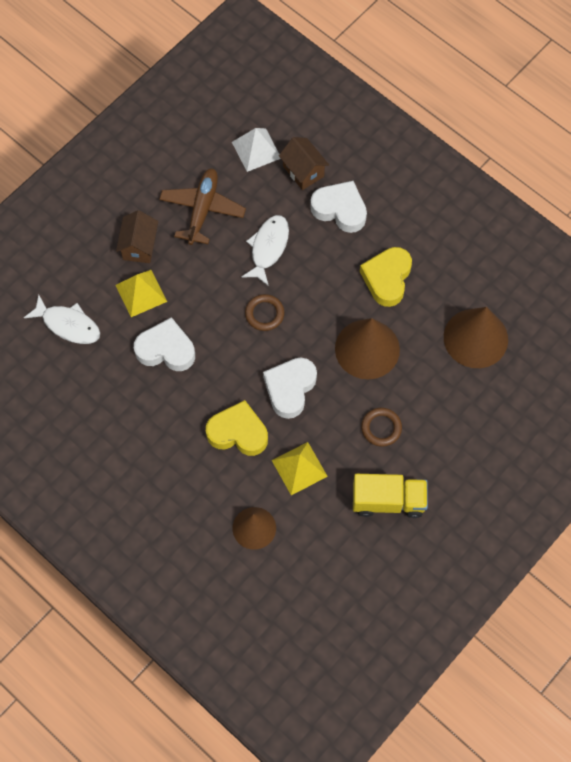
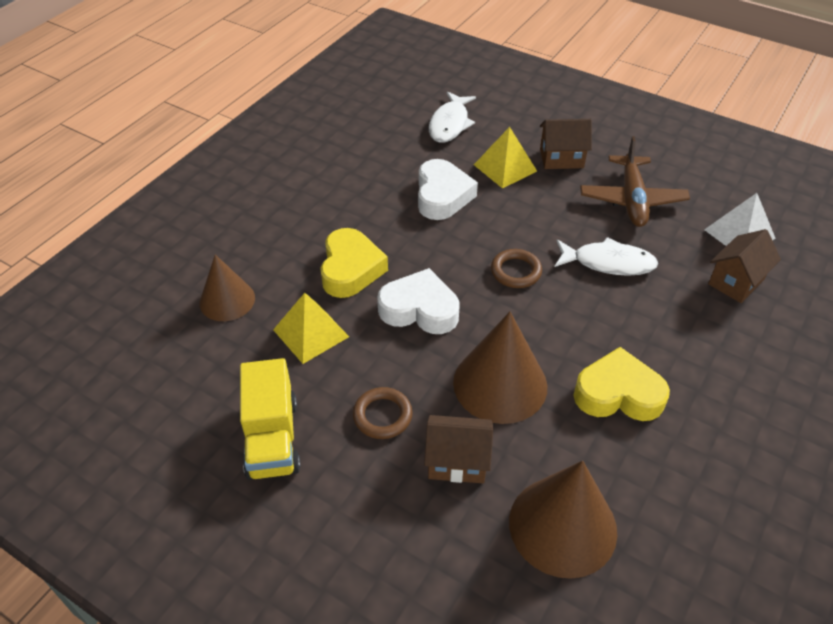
camera: 80 degrees right, 20 degrees down
brown plane [159,168,246,245] -> brown plane turned 90 degrees clockwise [580,136,690,227]
white heart [310,181,367,233] -> none
none -> brown house [424,415,493,483]

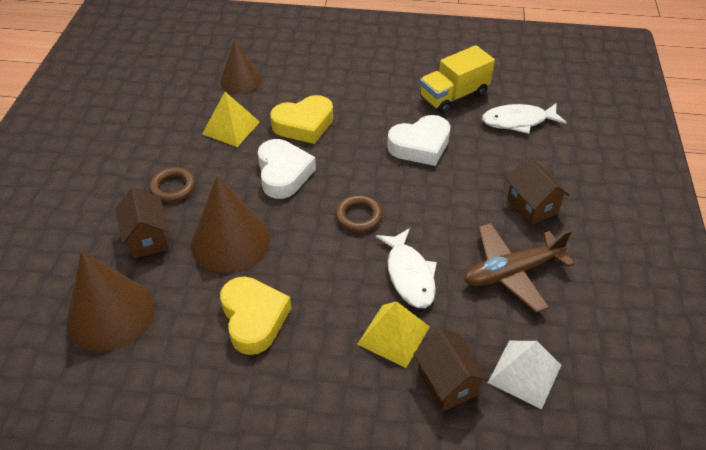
camera: 65 degrees right, 0 degrees up
yellow truck [240,358,300,480] -> yellow truck moved to [420,45,495,114]
yellow pyramid [474,127,537,189] -> yellow pyramid moved to [357,301,430,368]
brown house [708,229,781,303] -> brown house turned 45 degrees clockwise [413,329,489,411]

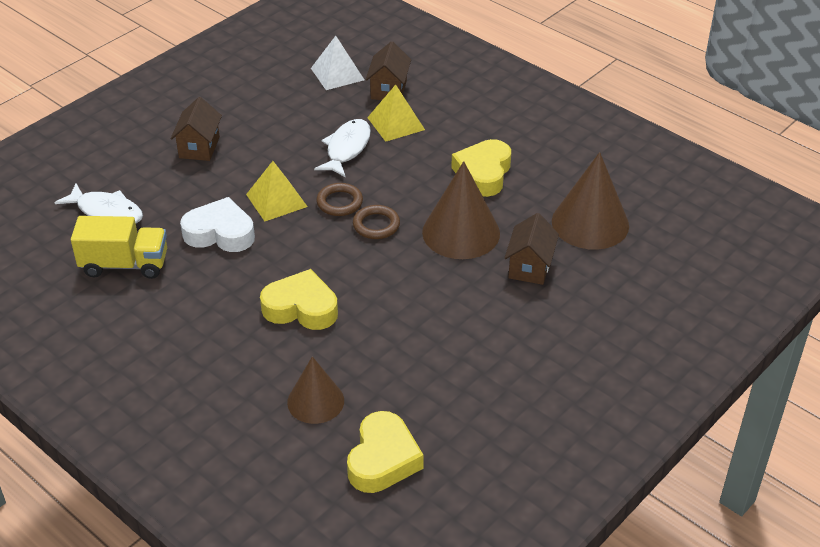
camera: 145 degrees left, 5 degrees down
brown ring [150,167,195,202] -> brown ring moved to [353,205,400,239]
yellow pyramid [202,92,260,147] -> yellow pyramid moved to [246,161,308,221]
white heart [258,139,316,199] -> none
brown plane [464,223,574,313] -> none
none -> yellow heart [347,411,424,493]

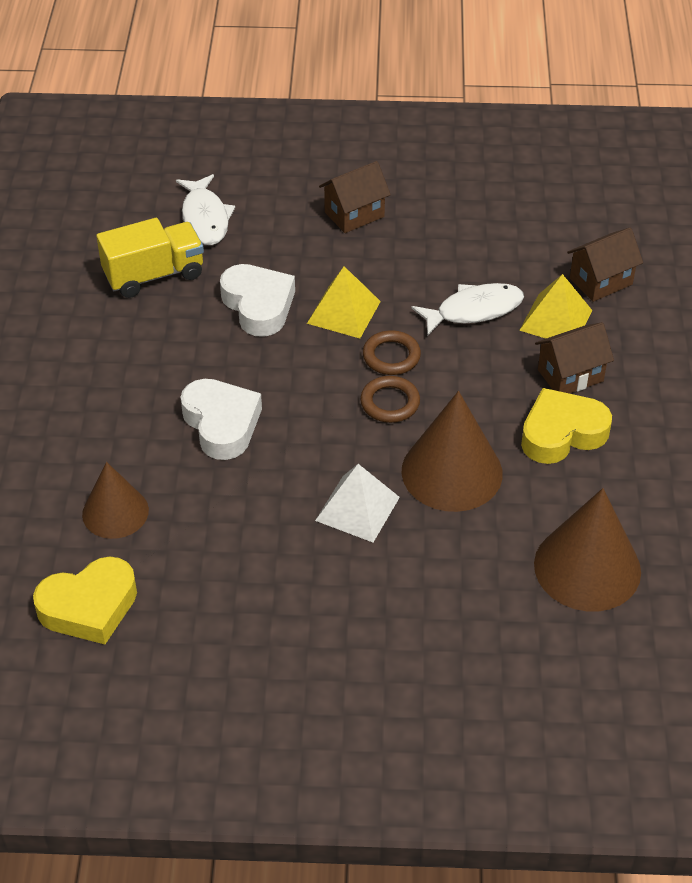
camera: 50 degrees right, 5 degrees up
yellow truck [71,216,167,279] -> yellow truck turned 75 degrees counterclockwise [96,218,204,298]
yellow heart [260,269,338,330] -> white heart [180,379,262,460]
white pyramid [311,36,364,90] -> white pyramid moved to [315,464,400,542]
brown house [505,213,559,285] -> brown house moved to [535,322,614,394]

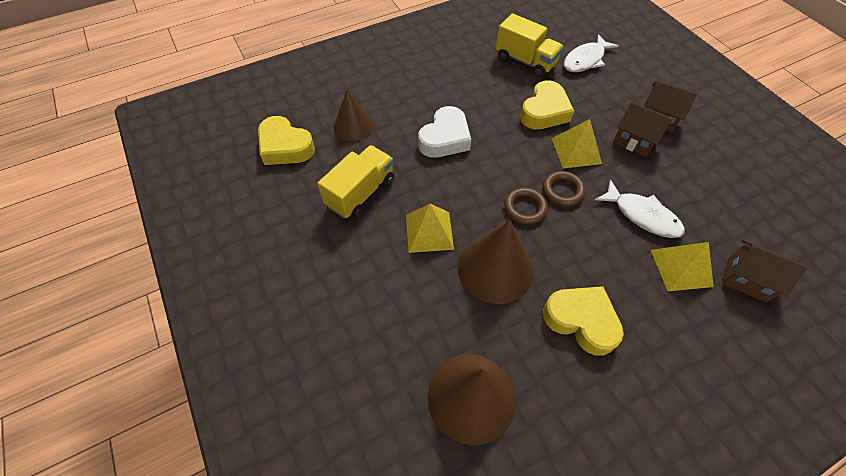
camera: 60 degrees right, 10 degrees up
white heart [220,264,295,337] -> yellow heart [520,80,574,130]
white pyramid [315,464,400,542] -> yellow pyramid [406,204,454,253]
brown house [535,322,614,394] -> brown house moved to [613,102,672,157]
none -> yellow truck [317,145,394,219]

